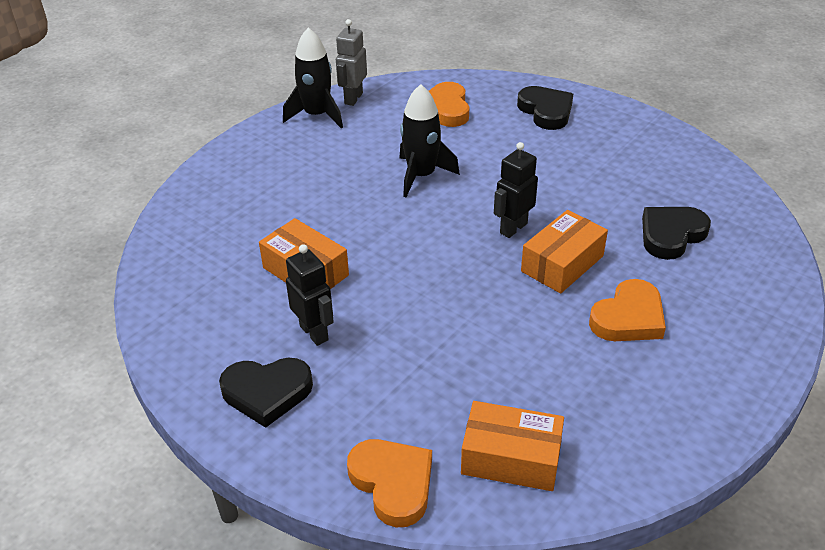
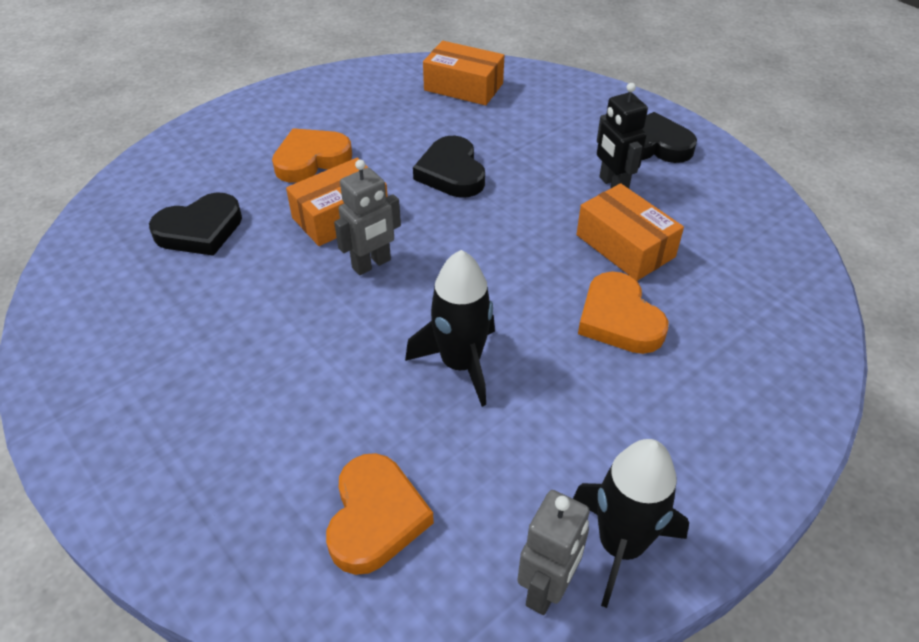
camera: 170 degrees left, 5 degrees up
orange heart [347,439,432,527] -> orange heart moved to [578,272,668,354]
black robot [494,142,538,238] -> grey robot [334,160,401,275]
black heart [517,86,573,130] -> black heart moved to [413,136,485,198]

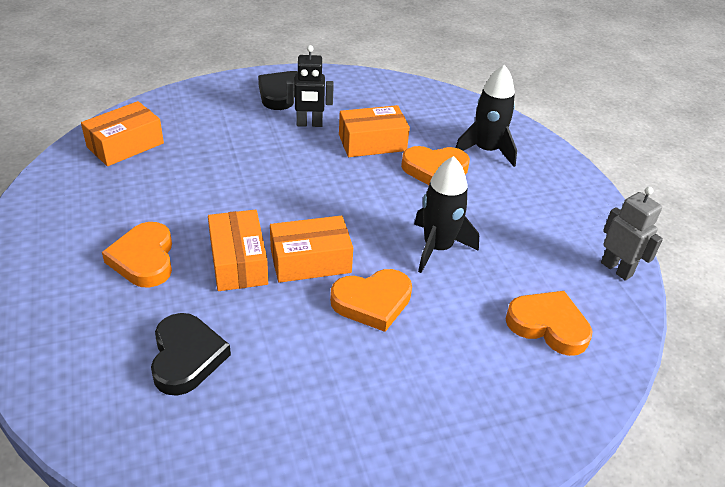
camera: 70 degrees left, 5 degrees down
grey robot [334,160,401,275] -> orange box [270,215,353,283]
black heart [413,136,485,198] -> none
black rocket [573,439,689,608] -> black rocket moved to [455,64,517,167]
none -> orange heart [330,269,412,332]

